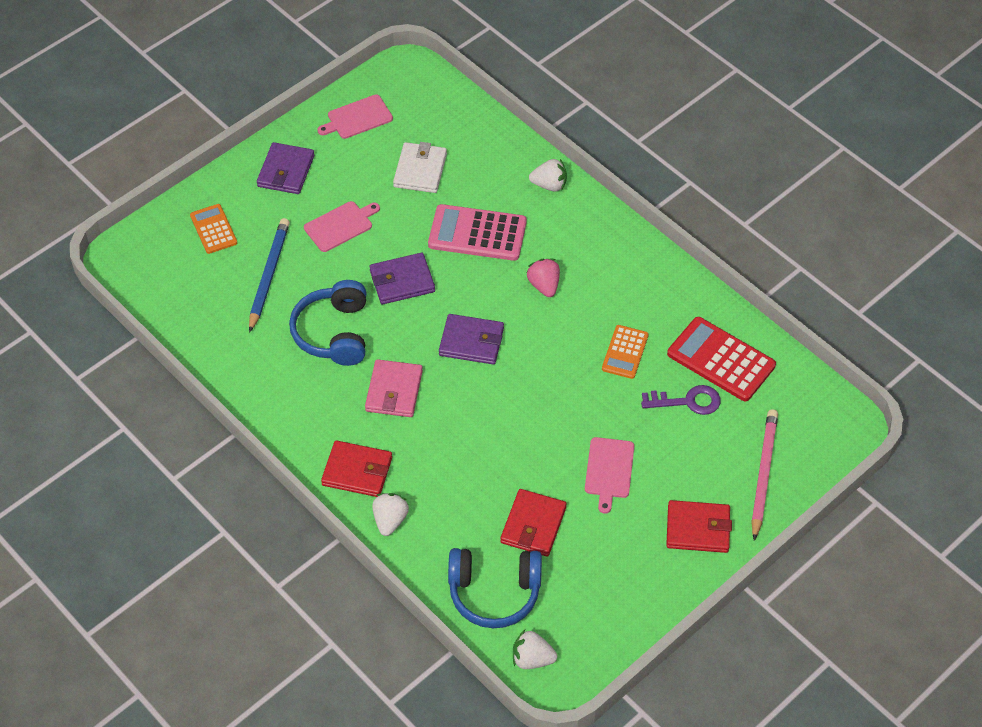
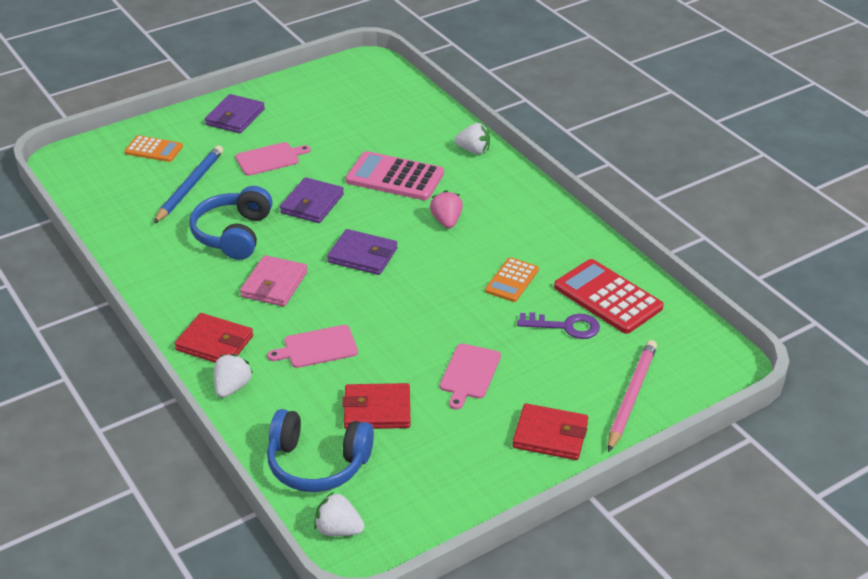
camera: 10 degrees right, 15 degrees down
orange calculator [190,204,237,254] -> orange calculator turned 120 degrees clockwise [124,135,183,162]
pink cutting board [317,95,393,139] -> pink cutting board moved to [267,325,358,368]
purple wallet [370,253,435,304] -> purple wallet turned 60 degrees counterclockwise [280,177,344,223]
white wallet [393,142,447,193] -> none
red wallet [500,489,567,557] -> red wallet turned 60 degrees clockwise [342,383,411,429]

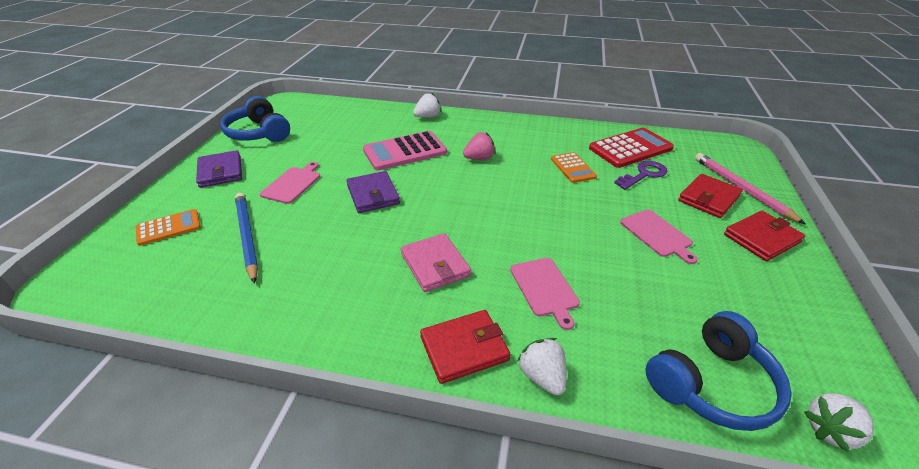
camera: 45 degrees left, 0 degrees up
blue headphones [189,186,273,260] -> blue headphones moved to [220,96,290,142]
pink cutting board [267,325,358,368] -> pink cutting board turned 45 degrees counterclockwise [510,258,580,330]
purple wallet [327,229,398,275] -> none
red wallet [342,383,411,429] -> red wallet moved to [678,174,743,218]
pink strawberry [430,190,463,228] -> pink strawberry turned 120 degrees clockwise [463,132,496,160]
red calculator [554,259,664,334] -> red calculator turned 150 degrees clockwise [589,128,674,168]

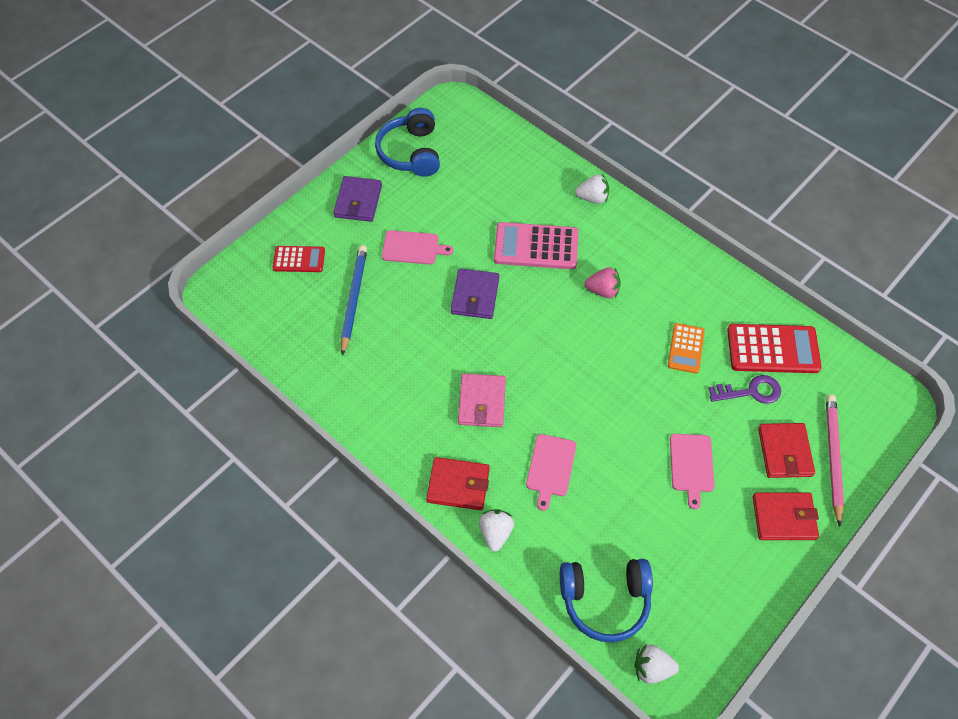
camera: 30 degrees right, 20 degrees up
orange calculator [136,209,201,246] -> red calculator [272,246,325,272]
pink cutting board [260,162,320,204] -> pink cutting board turned 45 degrees clockwise [382,230,453,265]
red wallet [678,174,743,218] -> red wallet turned 75 degrees counterclockwise [758,423,815,478]

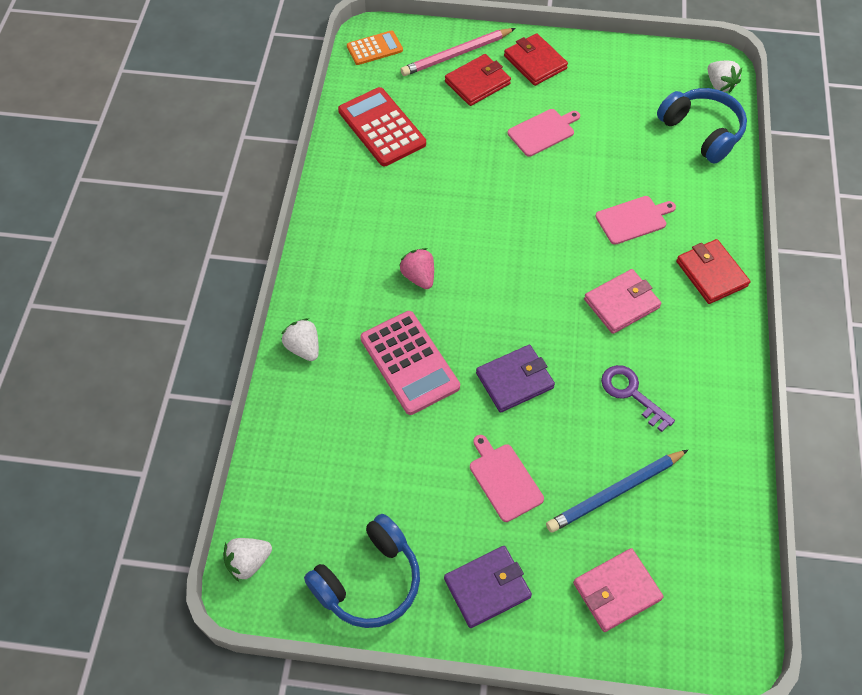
camera: 125 degrees left, 0 degrees up
red calculator [272,246,325,272] -> pink wallet [573,548,664,632]
white strawberry [479,509,514,552] -> white strawberry moved to [223,538,272,582]
orange calculator [668,323,705,374] -> orange calculator moved to [347,30,403,65]
purple key [708,375,781,404] -> purple key moved to [601,365,675,432]

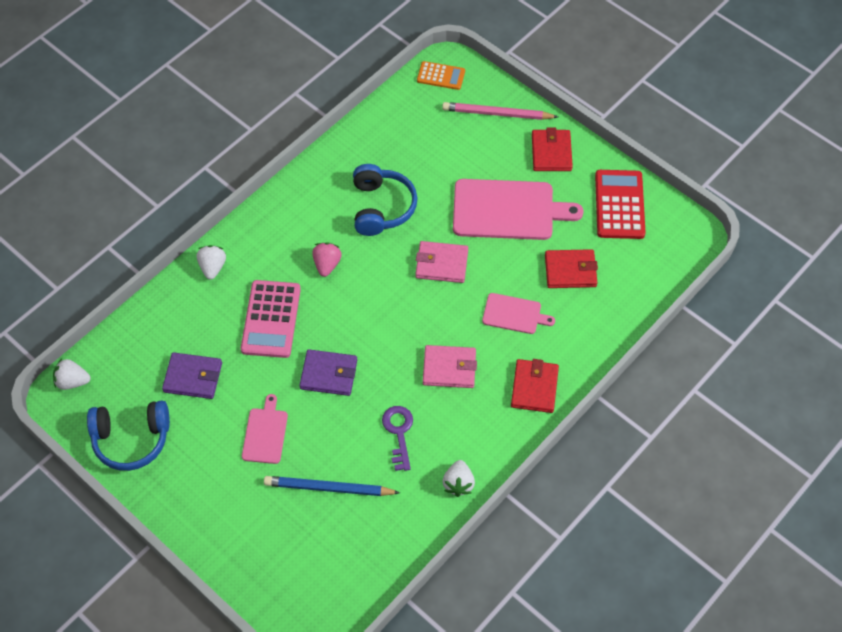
camera: 35 degrees right, 0 degrees up
red calculator [338,87,426,166] -> red calculator moved to [595,170,646,239]
purple wallet [444,546,532,628] -> purple wallet moved to [162,352,222,399]
red wallet [445,54,511,106] -> red wallet moved to [545,249,598,288]
pink cutting board [507,109,580,157] -> pink cutting board [453,179,584,240], size x1.90
pink wallet [573,548,664,632] -> pink wallet moved to [415,241,468,283]
blue headphones [657,88,747,164] -> blue headphones moved to [353,164,418,236]
white strawberry [708,61,742,93] -> white strawberry moved to [443,460,475,497]

